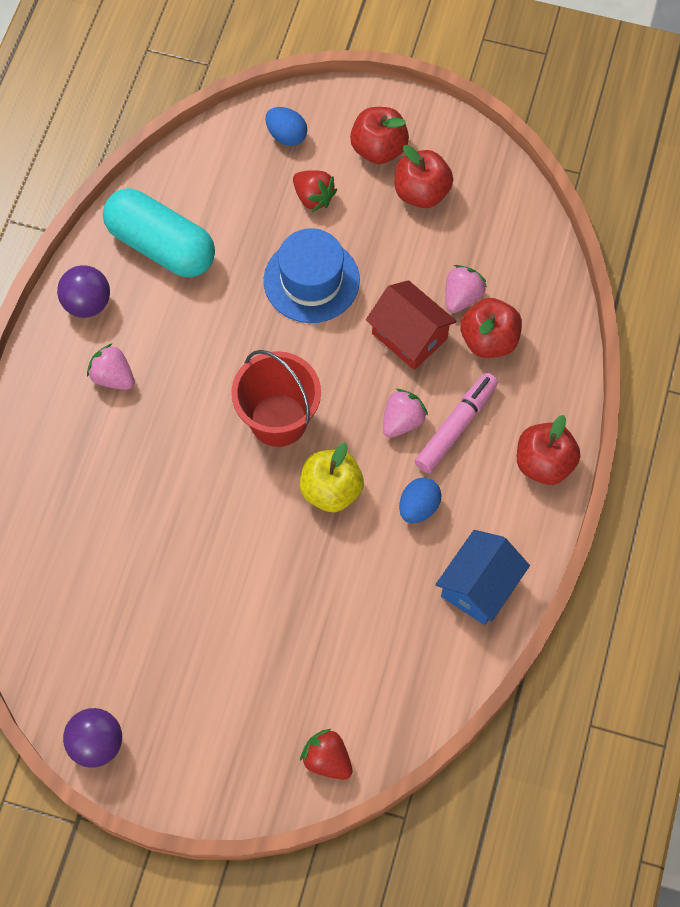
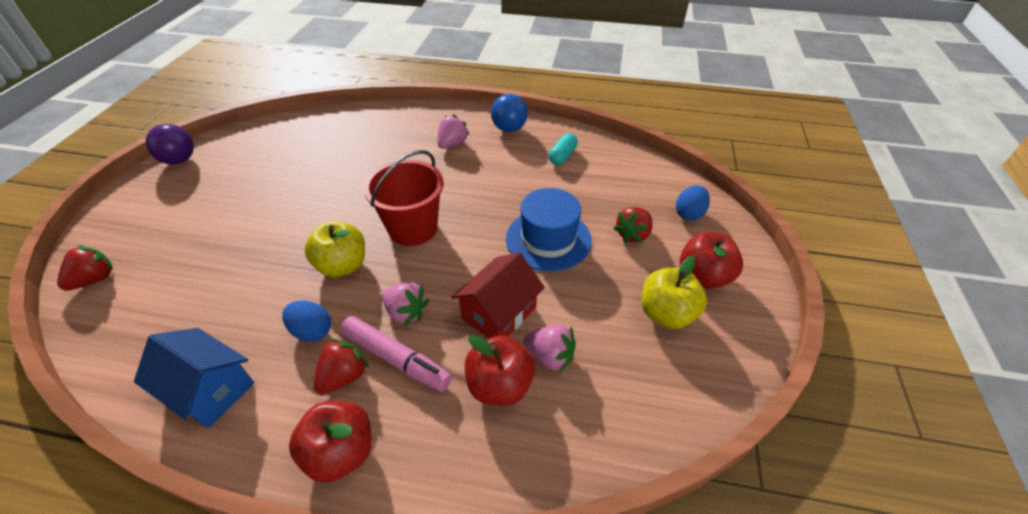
camera: 85 degrees right, 20 degrees down
purple ball [57,265,110,318] -> blue ball [491,94,528,132]
turquoise capsule [103,189,215,277] -> turquoise capsule [549,133,578,165], size x0.46
red apple [395,145,453,208] -> yellow apple [641,256,707,329]
none -> red strawberry [314,339,369,395]

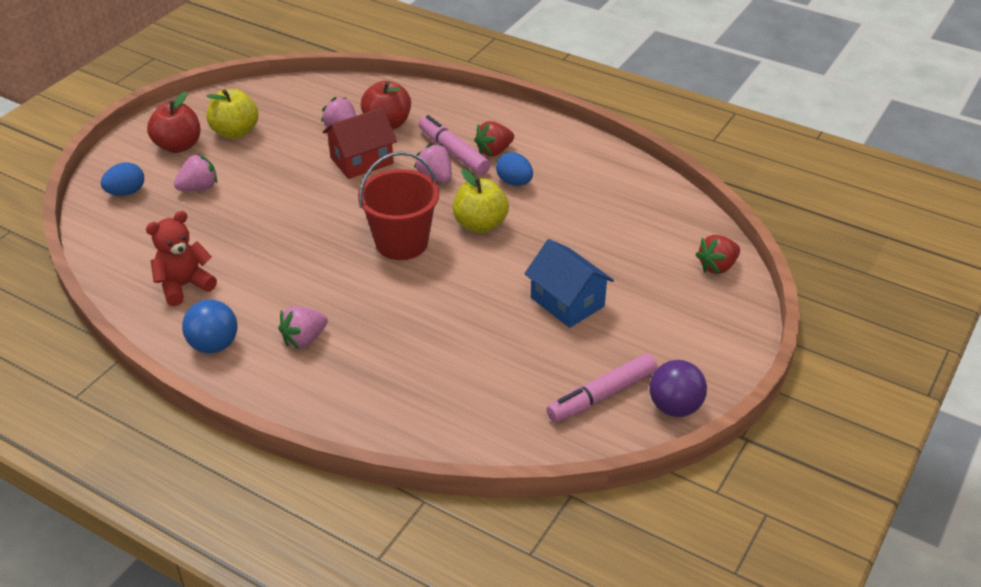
camera: 160 degrees left, 5 degrees down
blue house [134,328,254,428] -> blue house moved to [524,239,614,328]
red apple [289,401,371,483] -> none
blue hat [506,188,592,271] -> none
turquoise capsule [549,133,578,165] -> red teddy bear [146,211,217,306]
red strawberry [614,207,653,243] -> pink strawberry [174,154,217,191]
none -> pink marker [547,353,657,423]

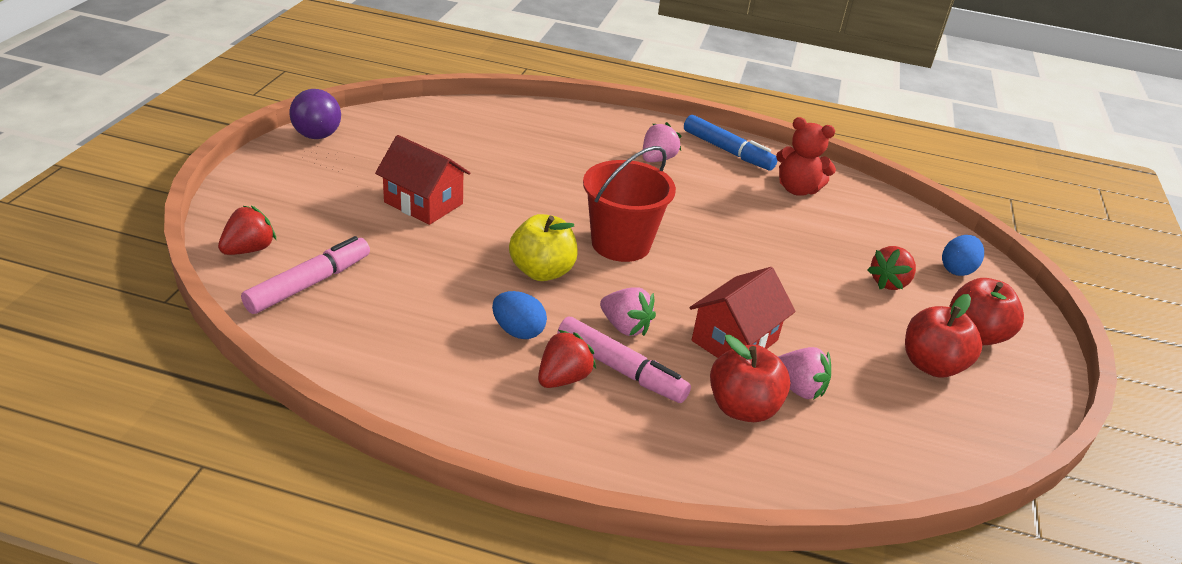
camera: 160 degrees right, 5 degrees down
red teddy bear [146,211,217,306] -> red teddy bear turned 75 degrees clockwise [776,117,836,196]
pink strawberry [174,154,217,191] -> red strawberry [867,246,916,290]
blue ball [182,300,237,353] -> blue marker [684,115,778,171]
yellow apple [206,89,258,139] -> red apple [905,294,982,377]
blue house [524,239,614,328] -> red house [375,135,470,225]
pink marker [547,353,657,423] -> pink marker moved to [241,236,370,314]

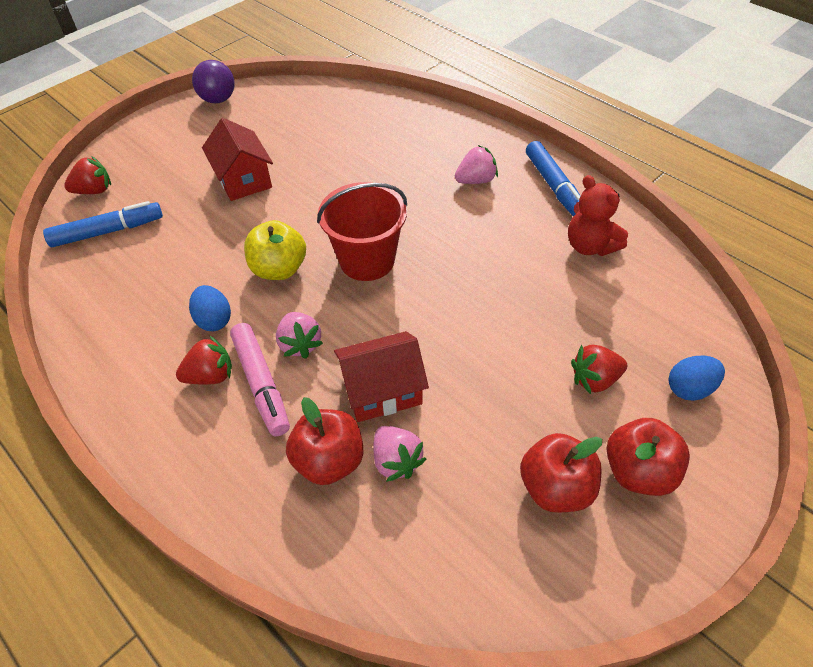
camera: 35 degrees right, 15 degrees up
pink marker [241,236,370,314] -> blue marker [43,201,163,247]

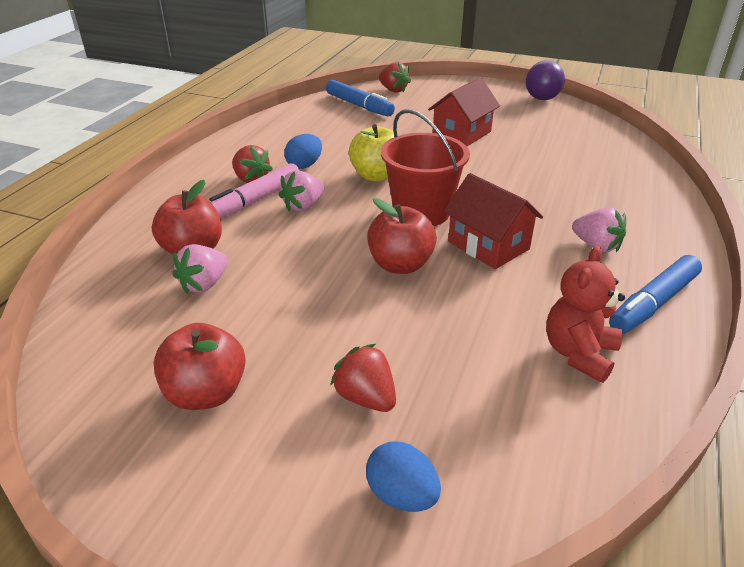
camera: 65 degrees right, 15 degrees down
red house [334,331,429,422] -> red house moved to [443,173,543,269]
red apple [607,418,690,496] -> red apple moved to [367,198,437,274]

